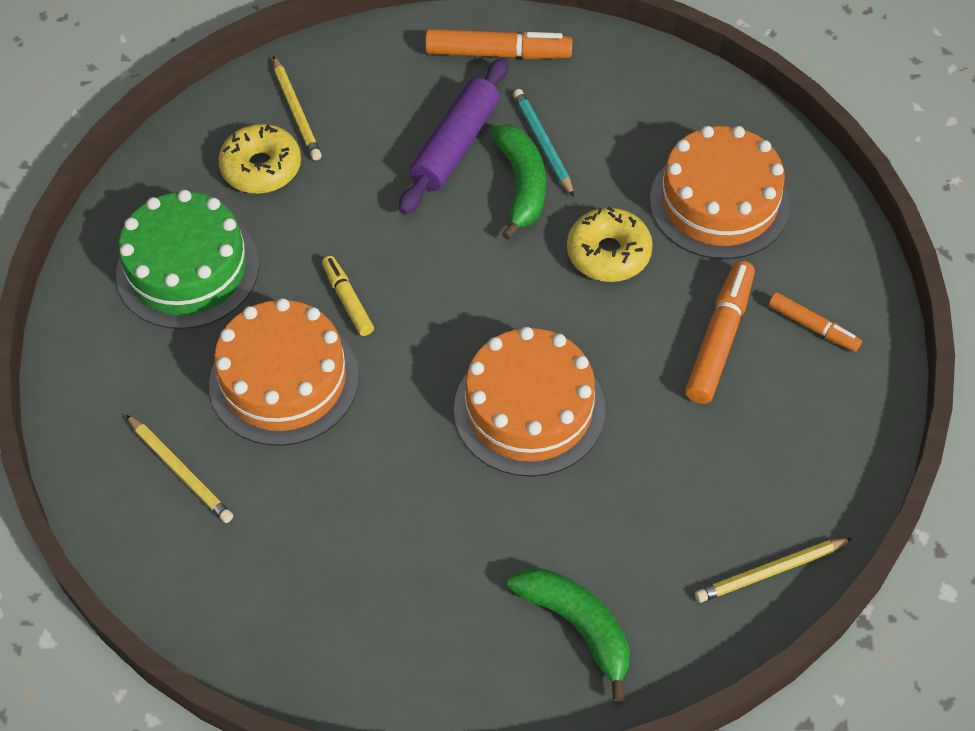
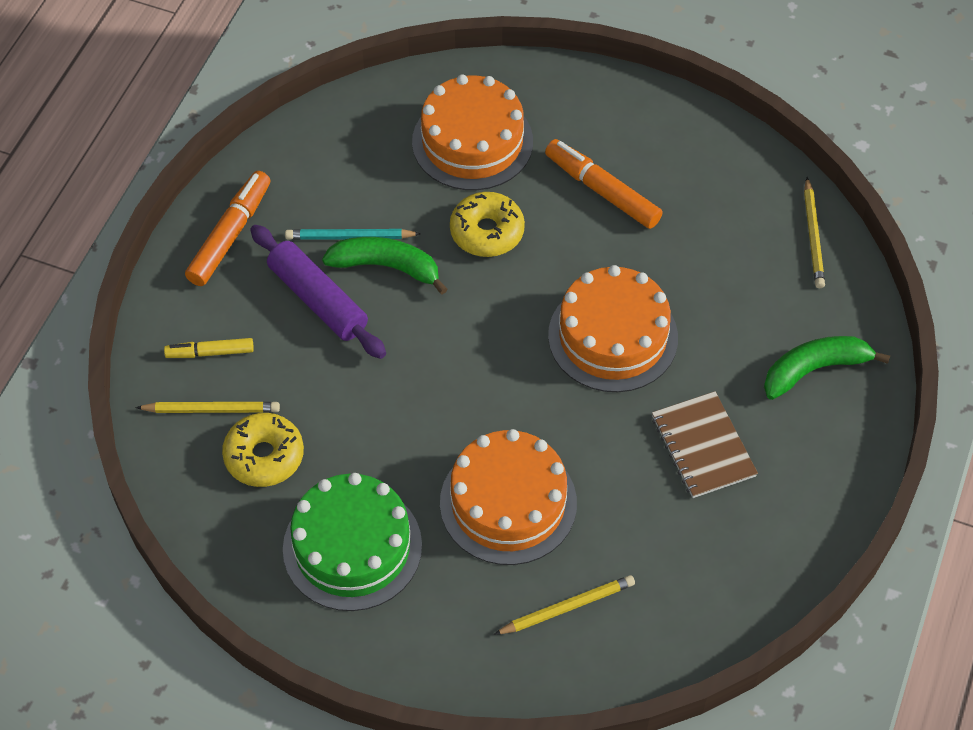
camera: 70 degrees left, 0 degrees up
yellow marker [322,256,374,336] -> yellow marker moved to [164,338,254,358]
orange marker [769,292,862,352] -> none
none -> brown notebook [652,391,758,498]

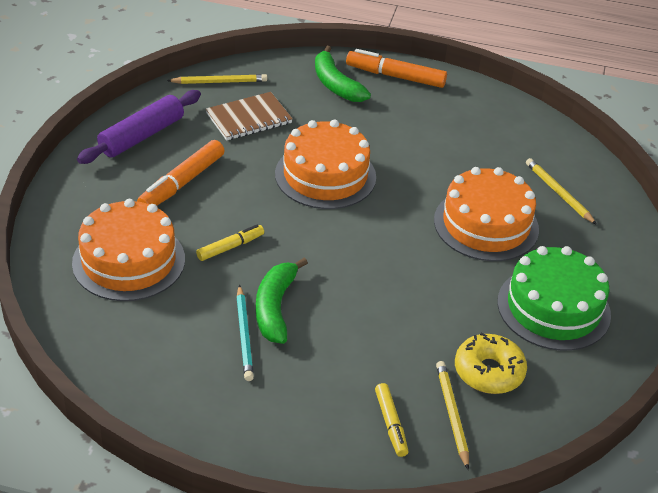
camera: 100 degrees left, 15 degrees down
orange marker [185,171,270,286] -> orange marker moved to [346,49,447,88]
purple rolling pin [250,225,386,359] -> purple rolling pin moved to [77,90,201,164]
yellow donut [450,192,525,257] -> yellow marker [196,225,264,261]
brown notebook [652,391,758,498] -> brown notebook moved to [206,92,293,141]

